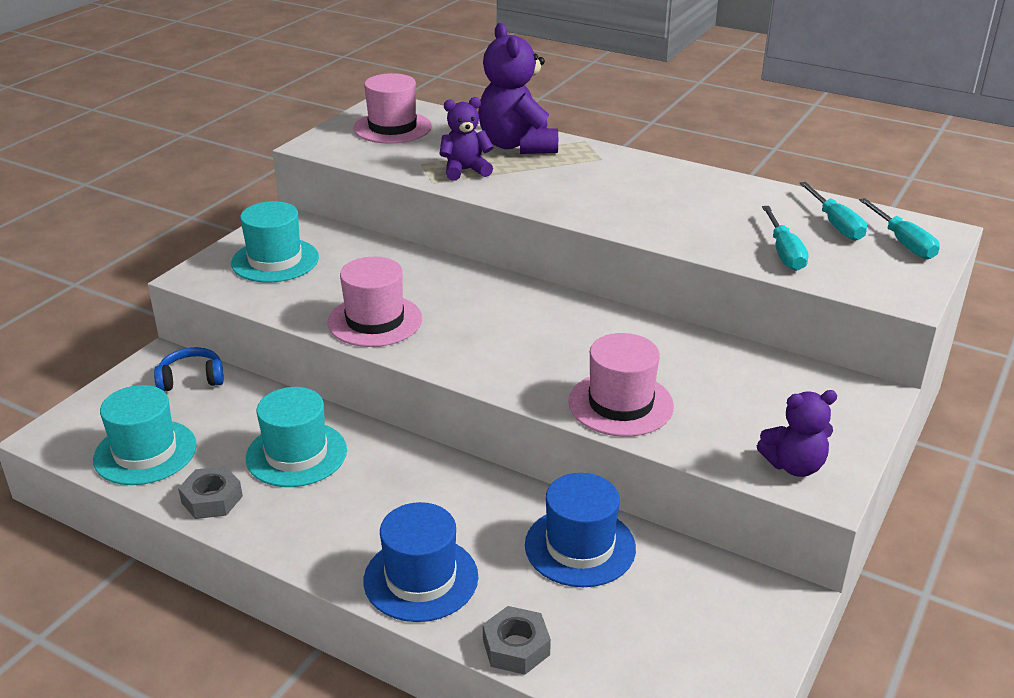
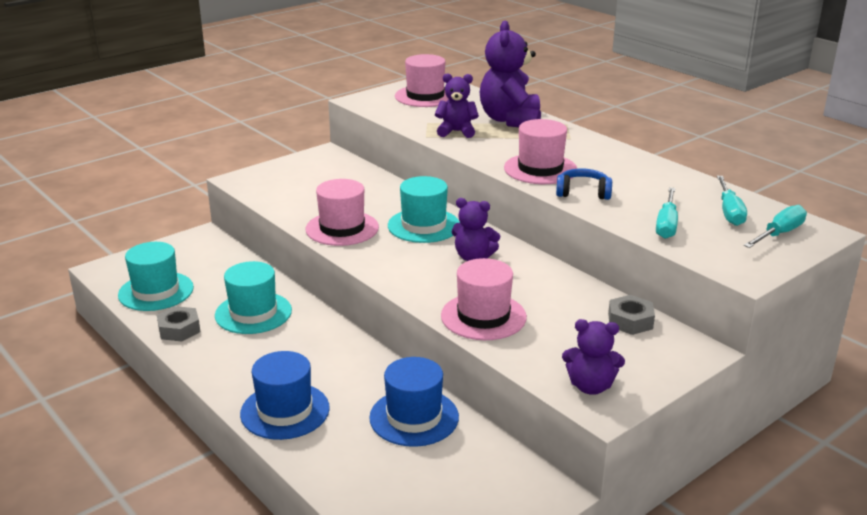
camera: 20 degrees right, 5 degrees down
blue headphones [154,347,224,391] -> blue headphones moved to [556,169,612,200]
turquoise hat [231,201,319,282] -> turquoise hat moved to [388,176,460,243]
grey nut [483,606,551,675] -> grey nut moved to [608,295,655,335]
turquoise screwdriver [859,198,940,259] -> turquoise screwdriver turned 135 degrees counterclockwise [743,205,807,248]
none -> purple teddy bear [452,198,500,261]
none -> pink hat [504,119,577,184]

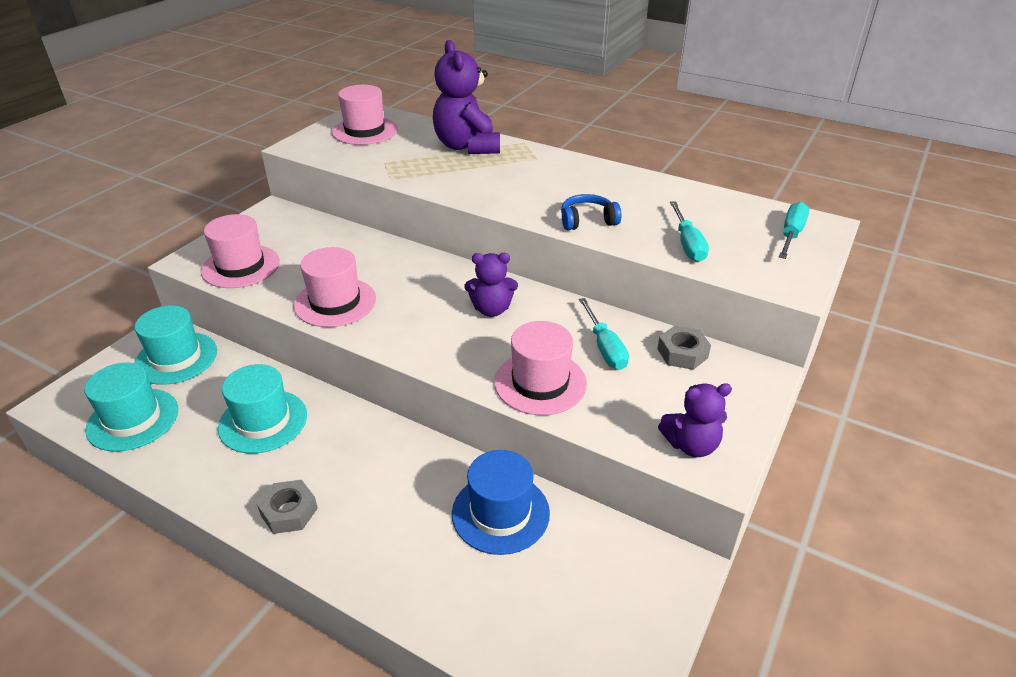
camera: 20 degrees left, 10 degrees up
grey nut [157,306,201,342] -> grey nut moved to [257,480,318,534]
blue hat [240,351,330,440] -> none
turquoise hat [388,176,460,243] -> turquoise hat moved to [134,305,217,385]
purple teddy bear [435,73,479,138] -> none
pink hat [504,119,577,184] -> pink hat moved to [201,214,280,288]
turquoise screwdriver [717,176,747,226] -> turquoise screwdriver moved to [579,298,629,370]

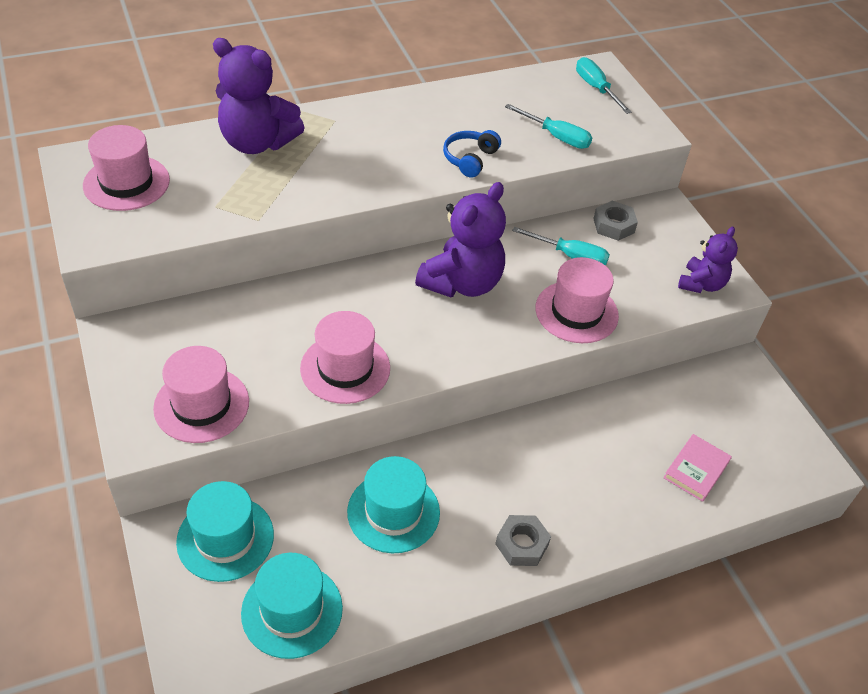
camera: 55 degrees left, 10 degrees up
blue hat [452,450,550,555] -> none
purple teddy bear [464,253,518,317] -> purple teddy bear [415,182,506,298], size x1.69
none -> pink book [663,434,732,502]

